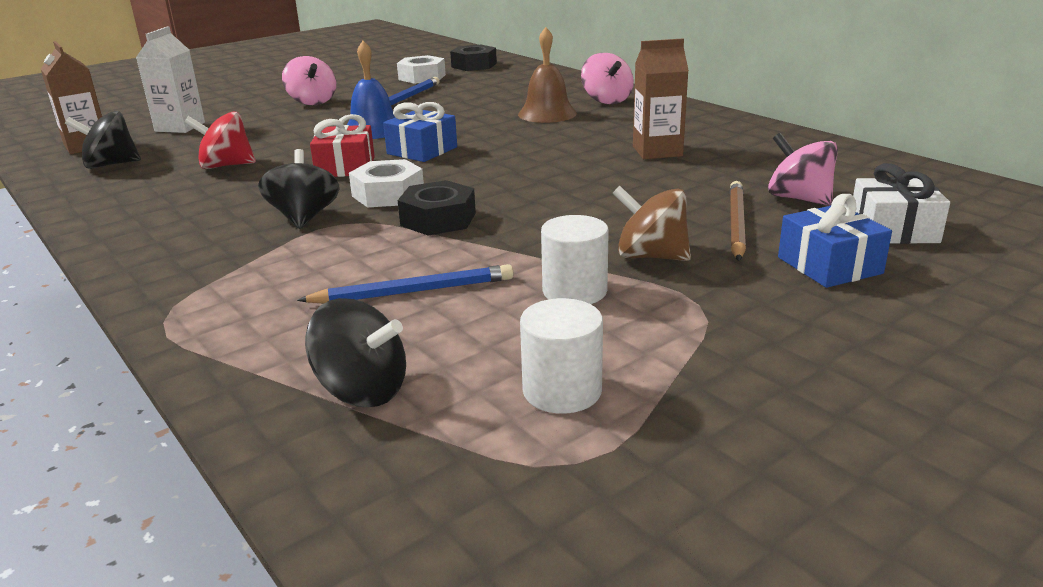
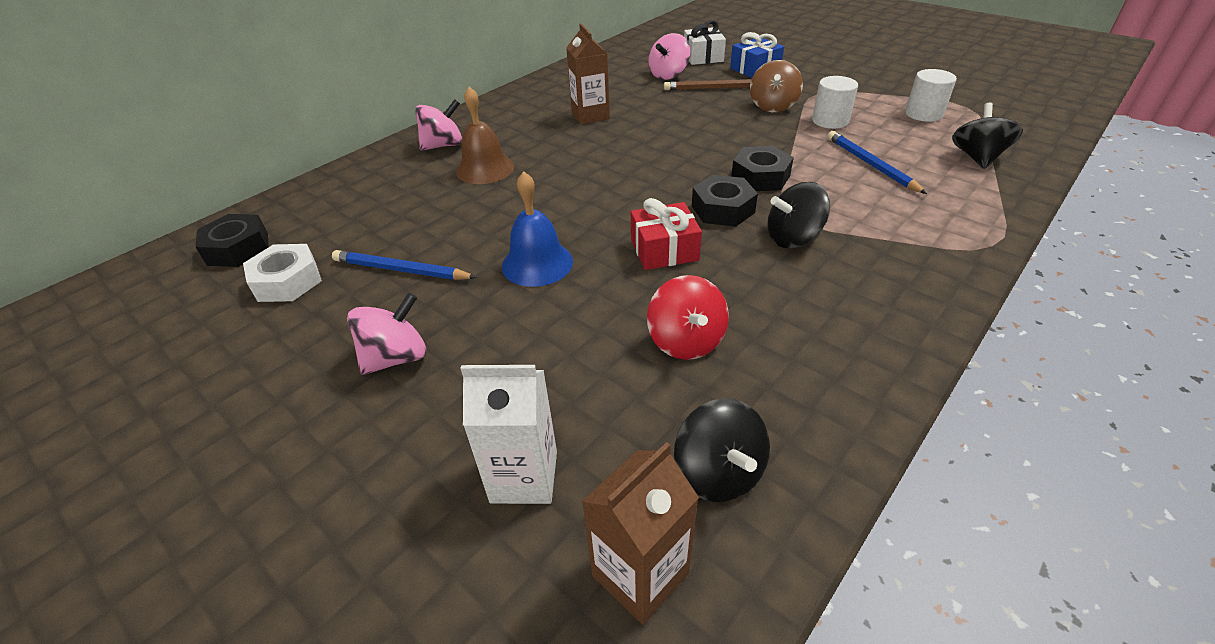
camera: 100 degrees left, 15 degrees up
white nut [349,159,424,207] -> black nut [692,175,758,227]
blue gift [383,102,457,162] -> none

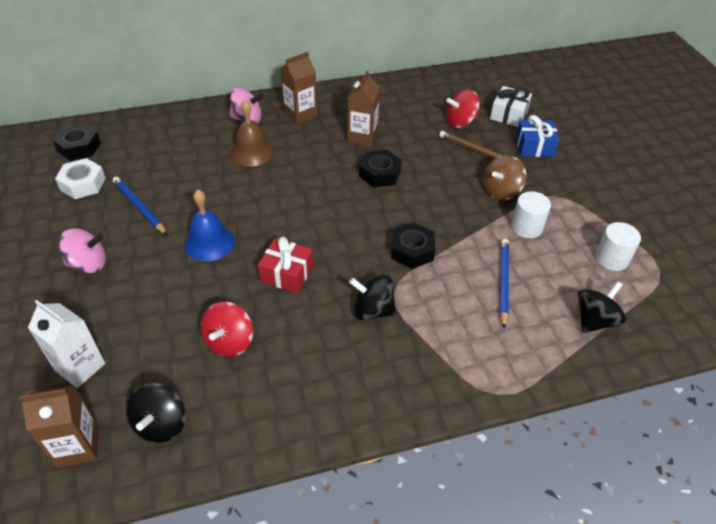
camera: 30 degrees right, 5 degrees up
pink spinning top [648,33,690,80] -> red spinning top [446,90,480,128]
black nut [692,175,758,227] -> black nut moved to [359,149,402,188]
none -> brown carton [280,52,317,125]

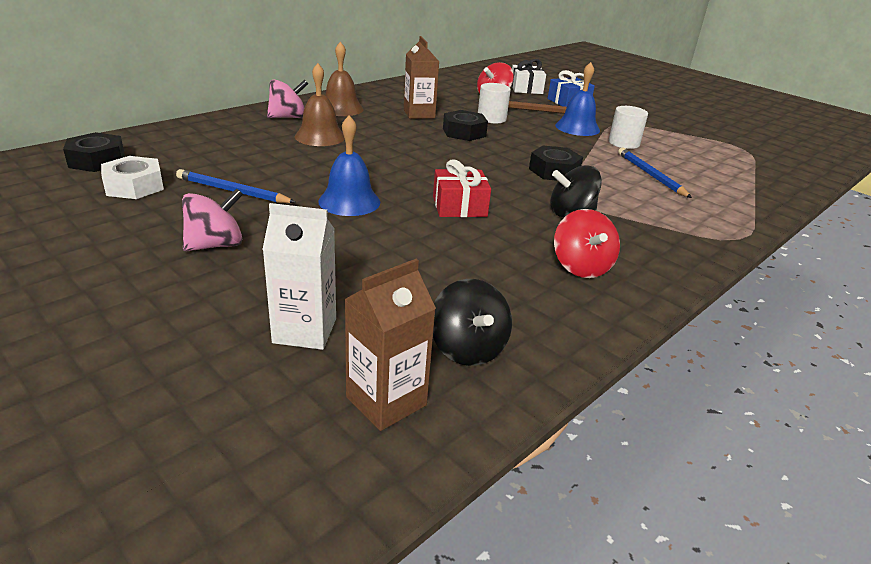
camera: 30 degrees left, 15 degrees down
red spinning top [201,302,253,357] -> red spinning top moved to [554,209,620,278]
brown carton [280,52,317,125] -> brown bell [325,42,364,116]
brown spinning top [483,155,526,200] -> blue bell [555,62,600,136]
black spinning top [578,281,627,333] -> none
white cylinder [595,222,641,271] -> white cylinder moved to [478,83,511,124]

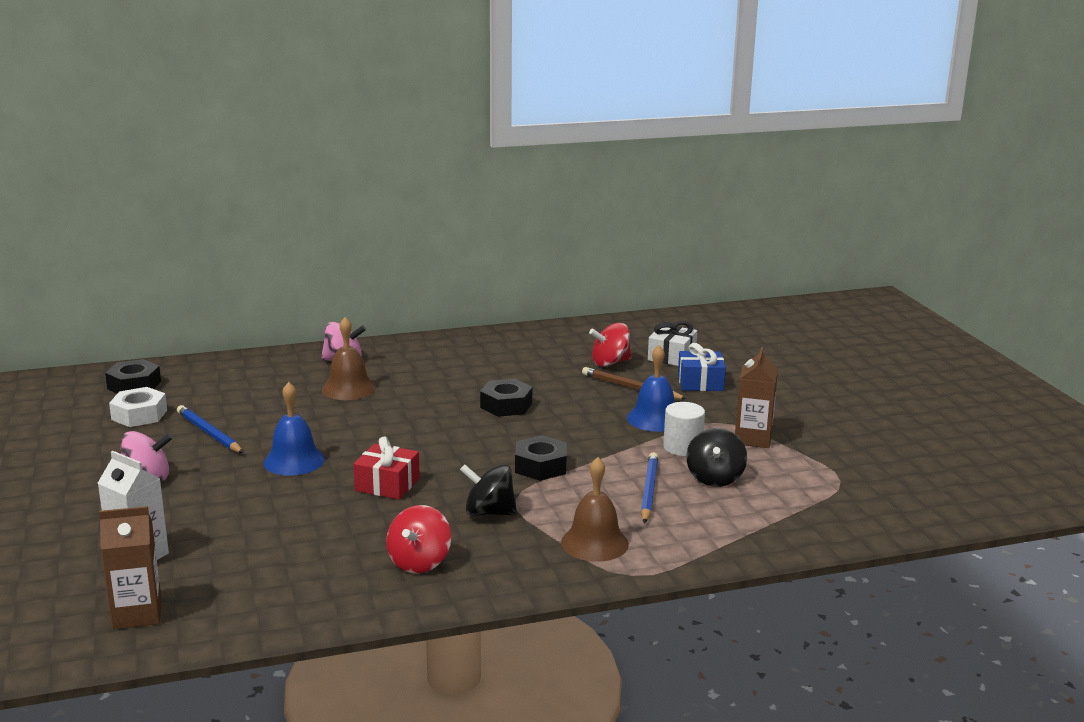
camera: 30 degrees right, 10 degrees down
brown bell [325,42,364,116] -> brown bell moved to [561,457,629,562]
brown carton [404,36,439,119] -> brown carton moved to [735,347,778,448]
black spinning top [433,279,512,366] -> black spinning top moved to [686,428,747,487]
white cylinder [478,83,511,124] -> none

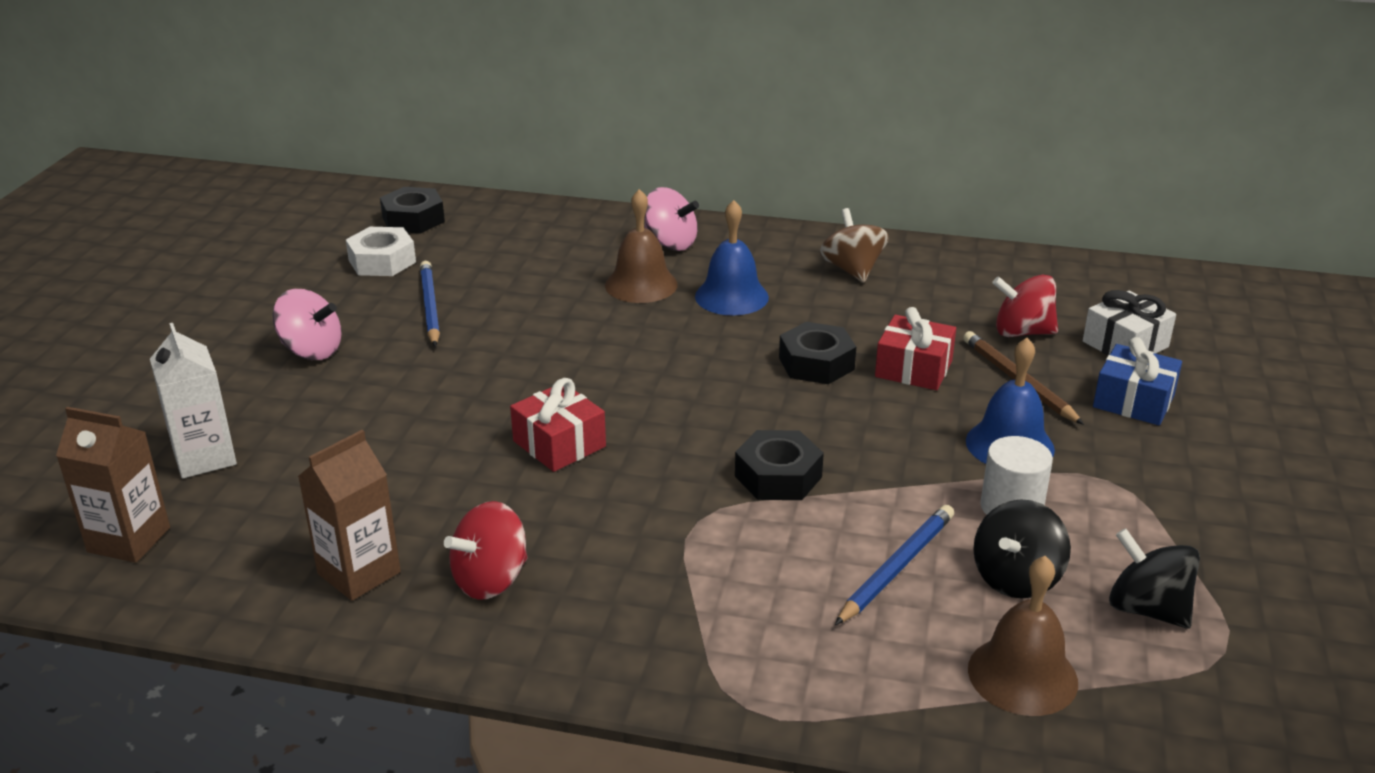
camera: 30 degrees right, 10 degrees up
blue bell [264,382,325,476] -> blue bell moved to [695,200,769,316]
black spinning top [460,464,517,516] -> black spinning top moved to [1109,528,1200,628]
brown bell [561,457,629,562] -> brown bell moved to [968,556,1078,716]
brown carton [735,347,778,448] -> brown carton moved to [298,430,401,601]
none -> brown spinning top [820,208,889,283]
none -> red gift [875,307,956,390]

